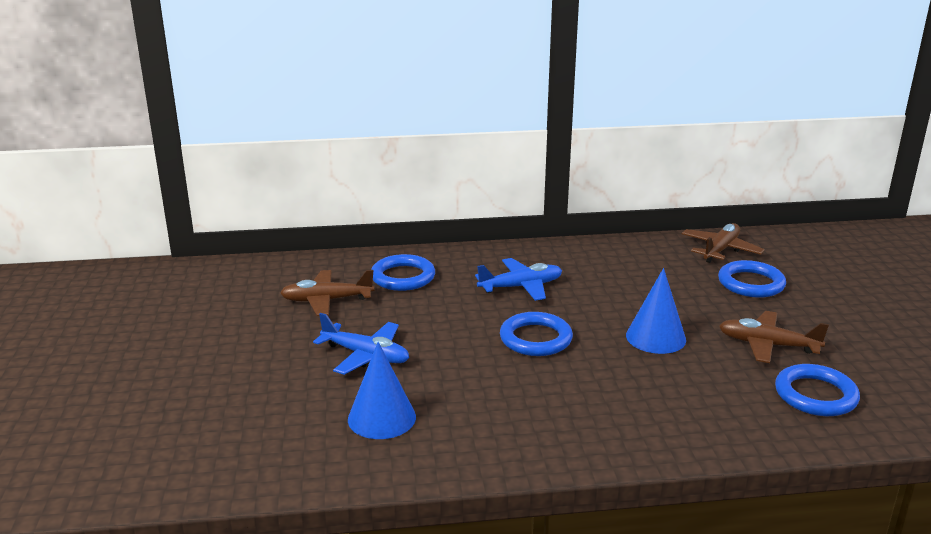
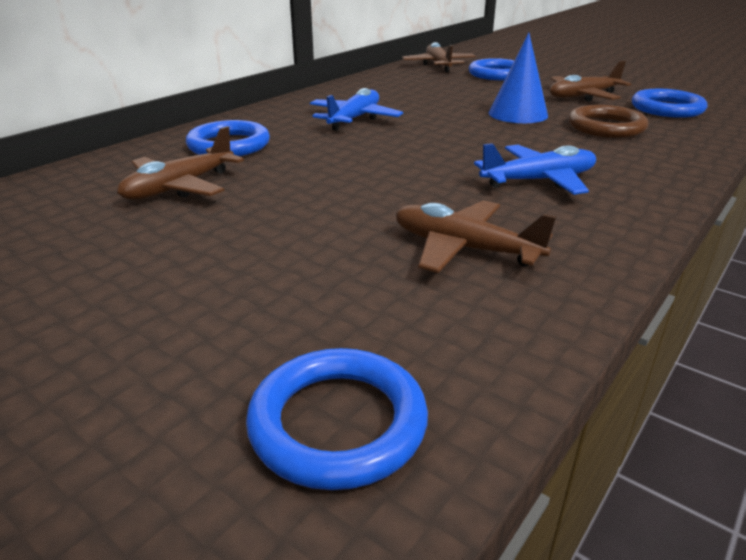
camera: 45 degrees left, 5 degrees up
blue plane [313,313,409,375] -> blue plane moved to [474,143,596,195]
blue cone [348,342,416,439] -> brown plane [395,200,556,273]
blue ring [500,312,573,356] -> blue ring moved to [246,348,428,490]
none -> brown ring [568,105,648,138]

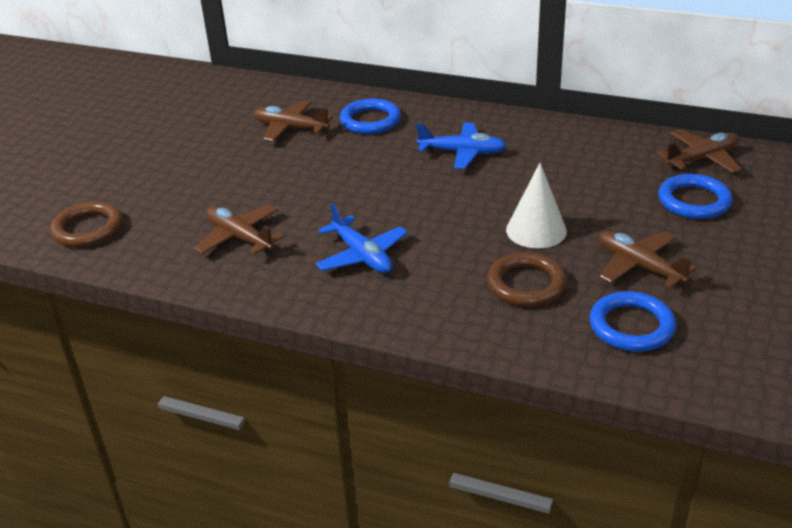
camera: 75 degrees right, 5 degrees up
blue ring [246,348,428,490] -> brown ring [50,201,123,248]
brown plane [395,200,556,273] -> brown plane turned 60 degrees counterclockwise [194,205,285,255]
blue cone [489,32,548,123] -> white cone [506,163,567,249]

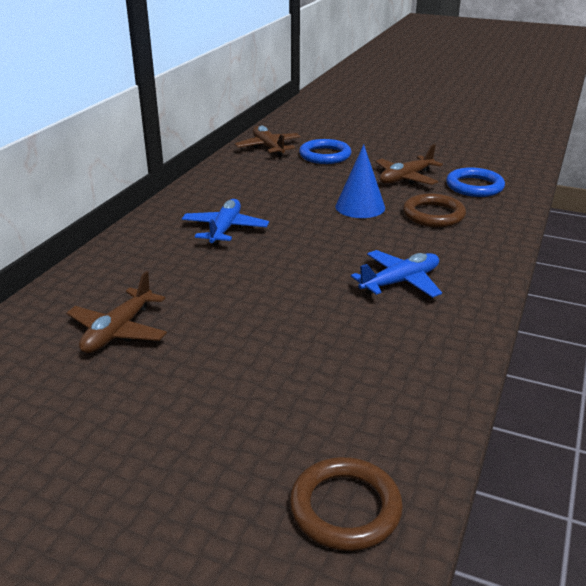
camera: 90 degrees left, 5 degrees down
brown plane [194,205,285,255] -> none
blue ring [340,99,401,134] -> none
white cone [506,163,567,249] -> blue cone [335,144,385,218]

